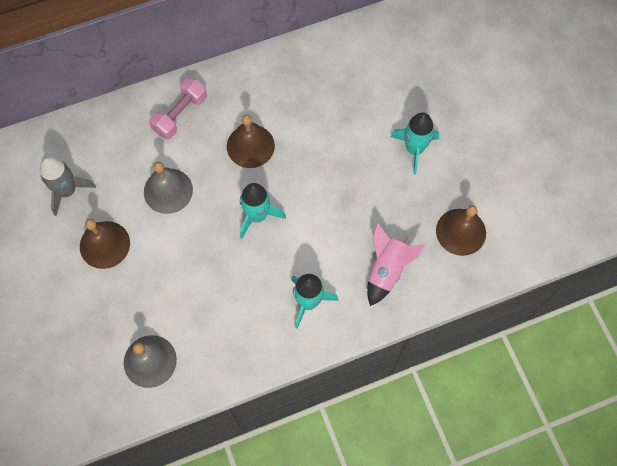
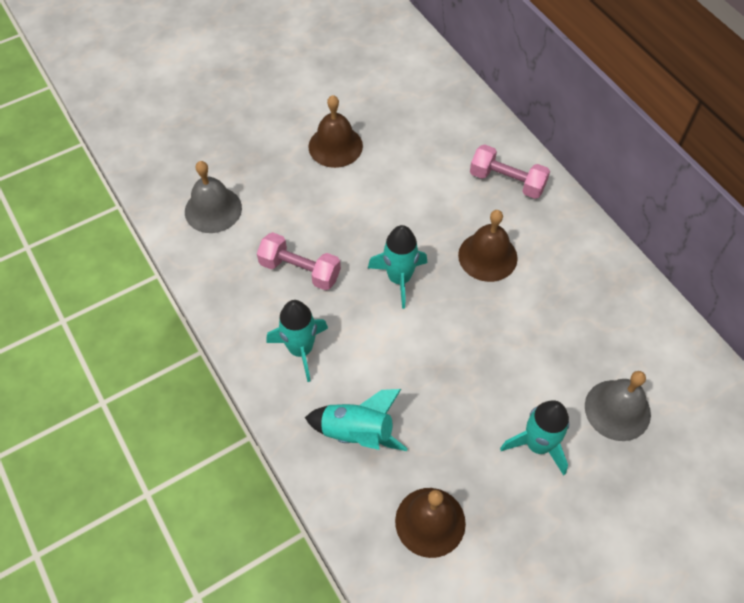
camera: 80 degrees right, 10 degrees down
grey rocket [40,157,96,216] -> none
grey bell [144,162,193,214] -> grey bell moved to [585,371,651,441]
pink rocket [367,223,425,306] -> turquoise rocket [305,389,408,451]
none -> pink dumbbell [257,232,341,290]

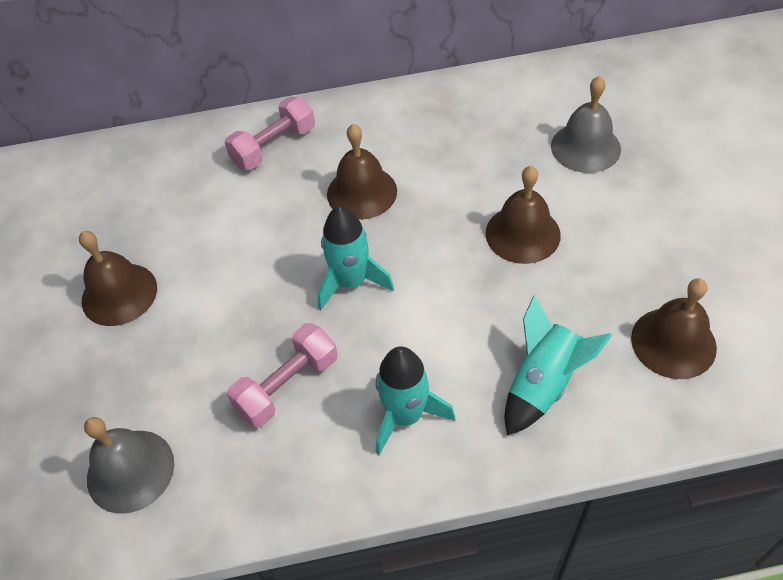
camera: 65 degrees left, 5 degrees down
turquoise rocket [500,400,569,475] -> none
none -> brown bell [486,166,561,264]

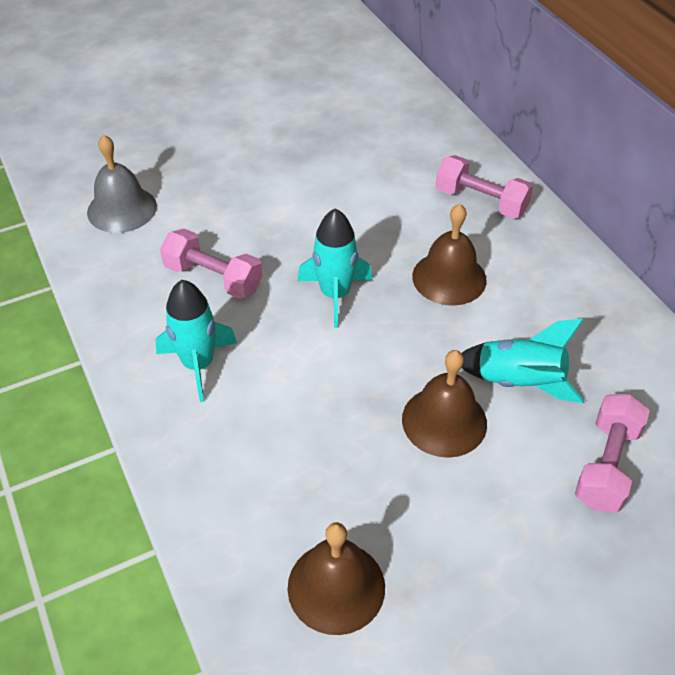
camera: 70 degrees right, 5 degrees down
brown bell [79,231,157,326] -> none
turquoise rocket [504,296,612,435] -> turquoise rocket moved to [462,319,584,403]
grey bell [551,76,621,173] -> pink dumbbell [575,394,650,512]

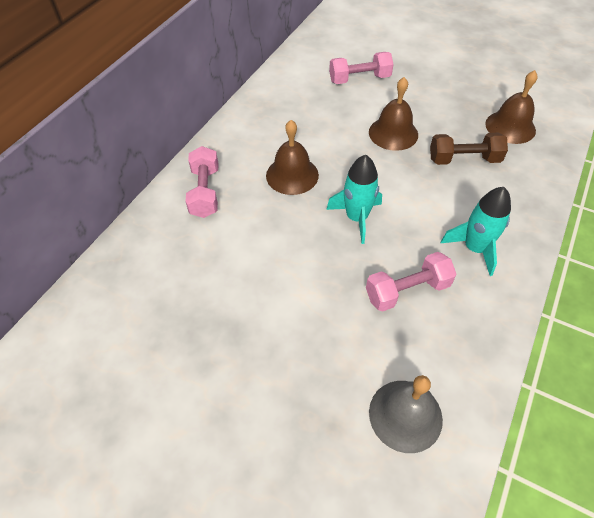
camera: 125 degrees left, 5 degrees up
pink dumbbell [160,229,263,299] -> pink dumbbell turned 75 degrees clockwise [366,252,457,312]
turquoise rocket [462,319,584,403] -> none
none -> brown dumbbell [430,133,508,165]

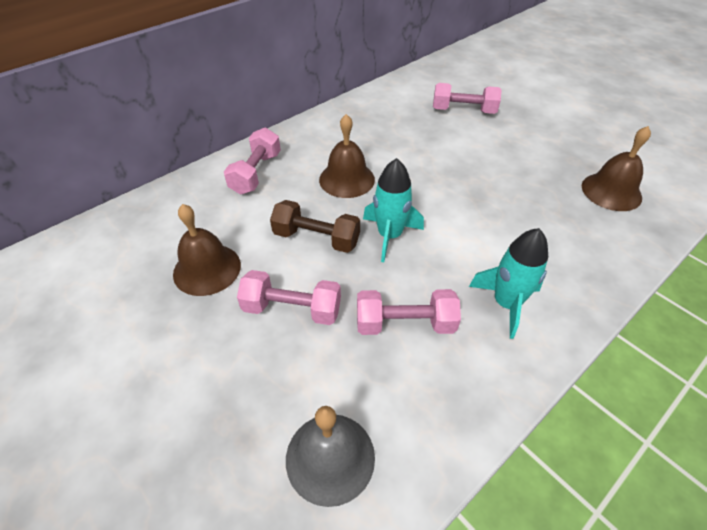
camera: 20 degrees right, 5 degrees down
brown bell [369,77,418,151] -> brown bell moved to [173,204,241,296]
brown dumbbell [430,133,508,165] -> brown dumbbell moved to [270,200,360,253]
none -> pink dumbbell [237,270,341,325]

